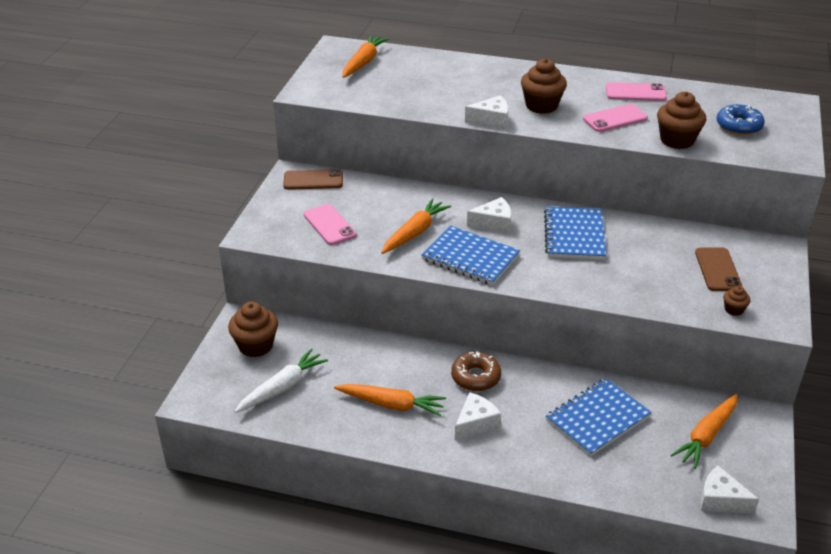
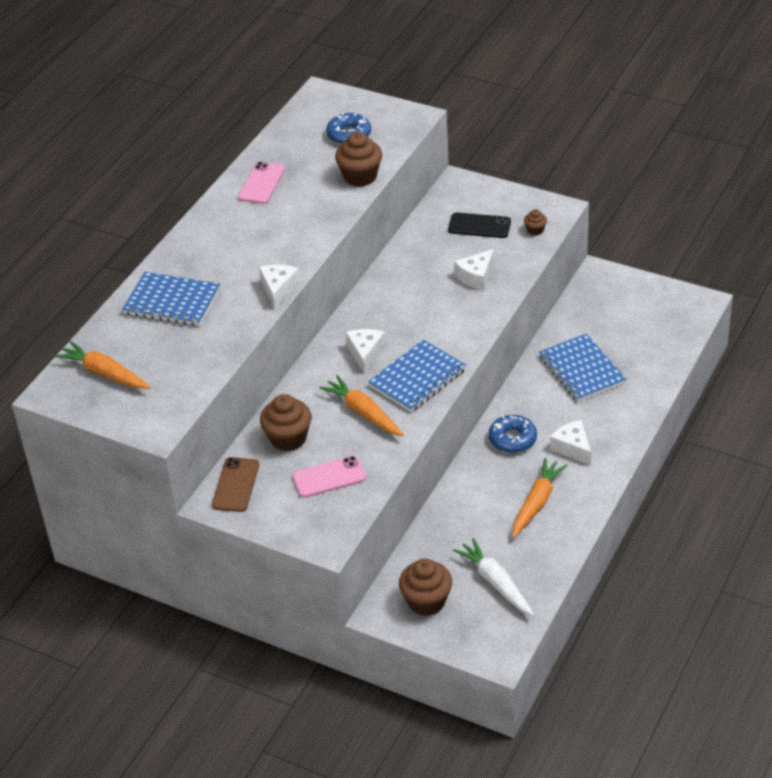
camera: 75 degrees left, 5 degrees up
brown donut [451,351,501,391] -> blue donut [489,415,537,453]
brown cupcake [521,59,567,114] -> brown cupcake moved to [260,394,312,451]
blue notebook [544,206,606,260] -> blue notebook moved to [122,272,220,326]
pink phone [583,104,648,132] -> none
orange carrot [671,394,738,469] -> none
brown phone [695,248,742,291] -> black phone [448,212,511,238]
white cheese [700,466,759,514] -> white cheese moved to [454,249,494,290]

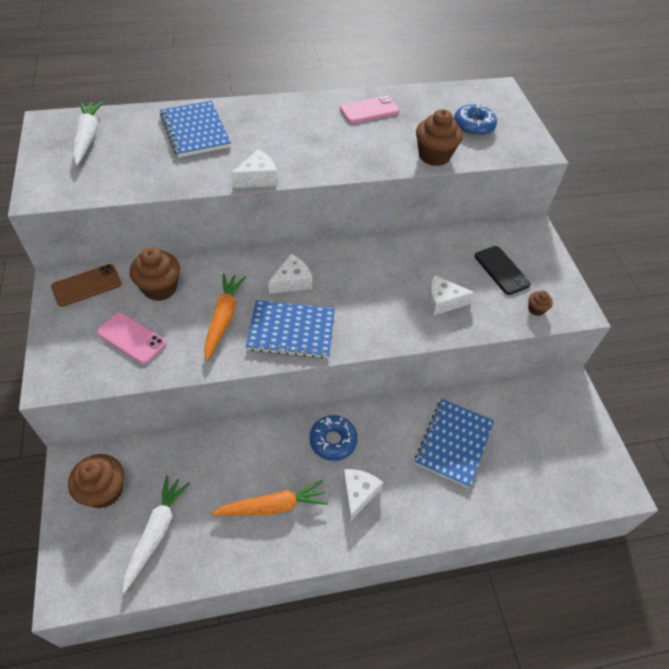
camera: 45 degrees right, 10 degrees up
orange carrot [54,341,151,389] -> white carrot [73,102,103,165]

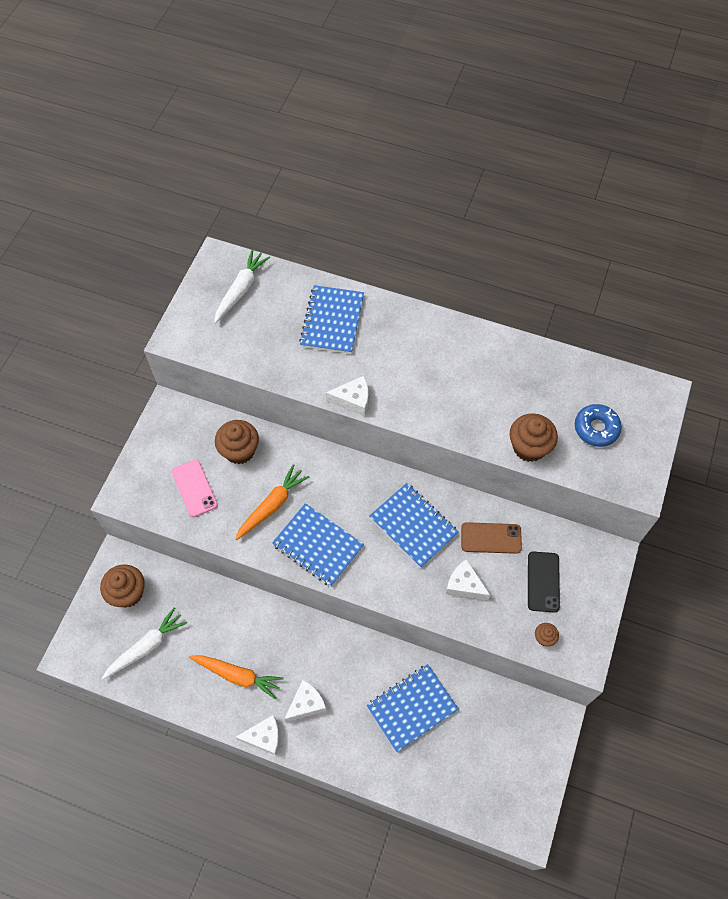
camera: 35 degrees right, 10 degrees up
brown phone [51,264,122,307] -> brown phone moved to [461,522,522,554]
white cheese [268,254,312,294] -> white cheese moved to [235,715,280,756]
blue donut [309,415,358,461] -> none
pink phone [340,96,400,123] -> none
none -> blue notebook [369,483,459,568]

